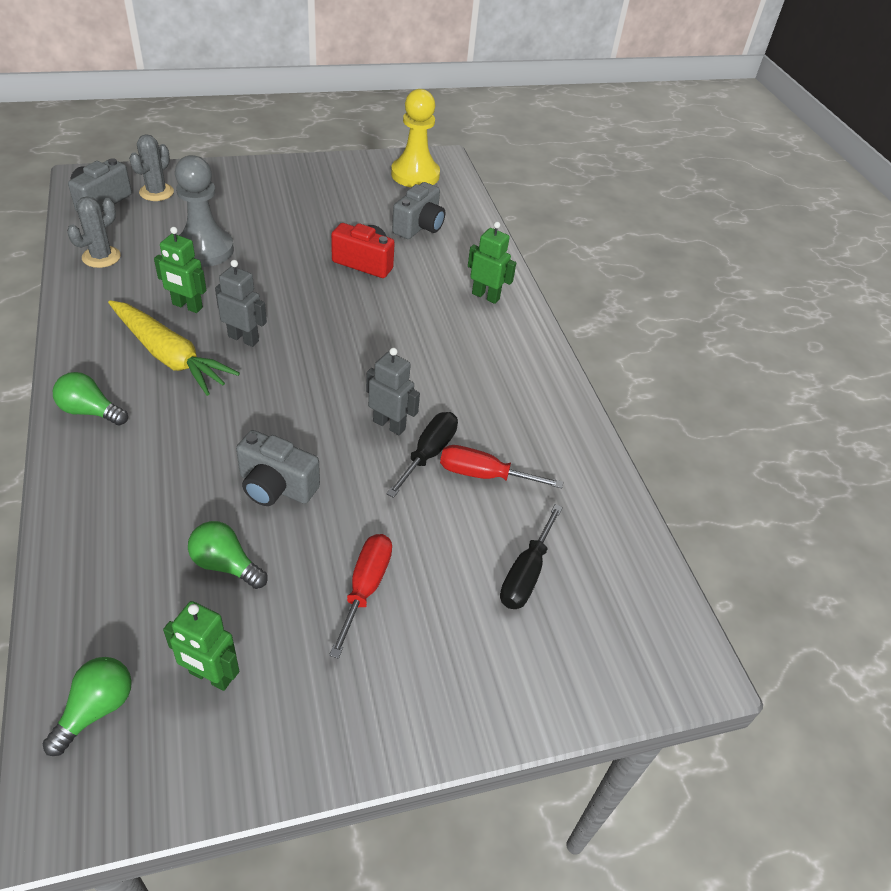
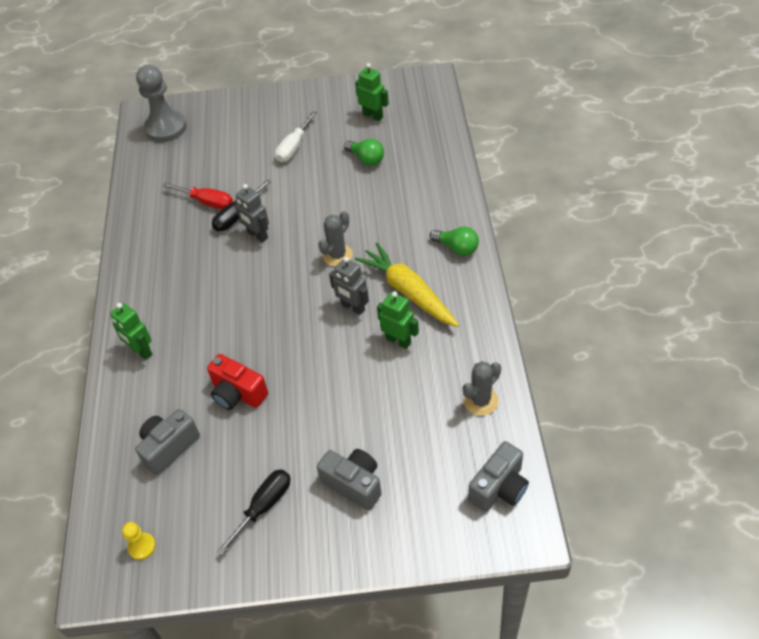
camera: 160 degrees left, 5 degrees up
green light bulb [43,657,132,756] -> none
grey cactus [129,134,174,201] -> grey cactus moved to [318,211,353,267]
grey pawn [175,155,234,267] -> grey pawn moved to [136,65,187,142]
grey camera [236,430,320,506] -> grey camera moved to [317,449,382,511]
red screwdriver [329,534,392,659] -> white screwdriver [275,111,317,162]
yellow pawn [391,89,440,187] -> yellow pawn [122,522,156,560], size x0.46
black screwdriver [500,504,563,609] -> black screwdriver moved to [217,469,290,555]

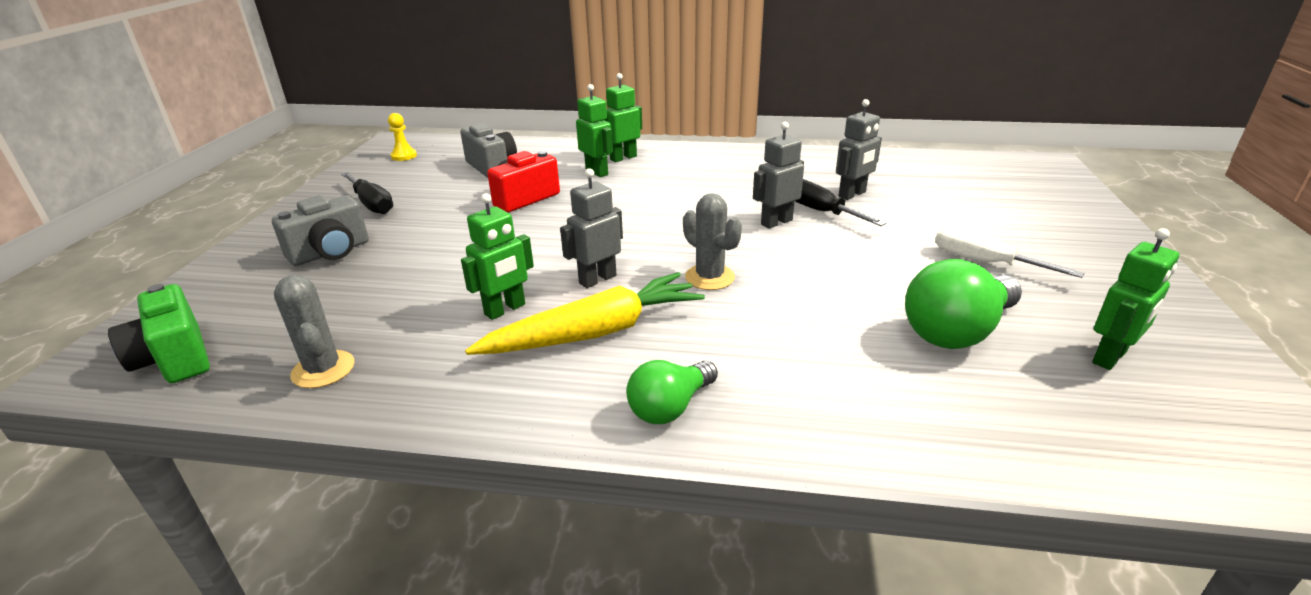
camera: 100 degrees right, 20 degrees down
grey pawn [136,65,187,142] -> none
red screwdriver [162,183,233,210] -> grey robot [836,99,882,200]
green light bulb [344,139,384,166] -> green light bulb [905,259,1022,349], size x1.59
grey camera [468,441,529,512] -> green camera [108,284,210,383]
none -> green robot [576,84,613,177]

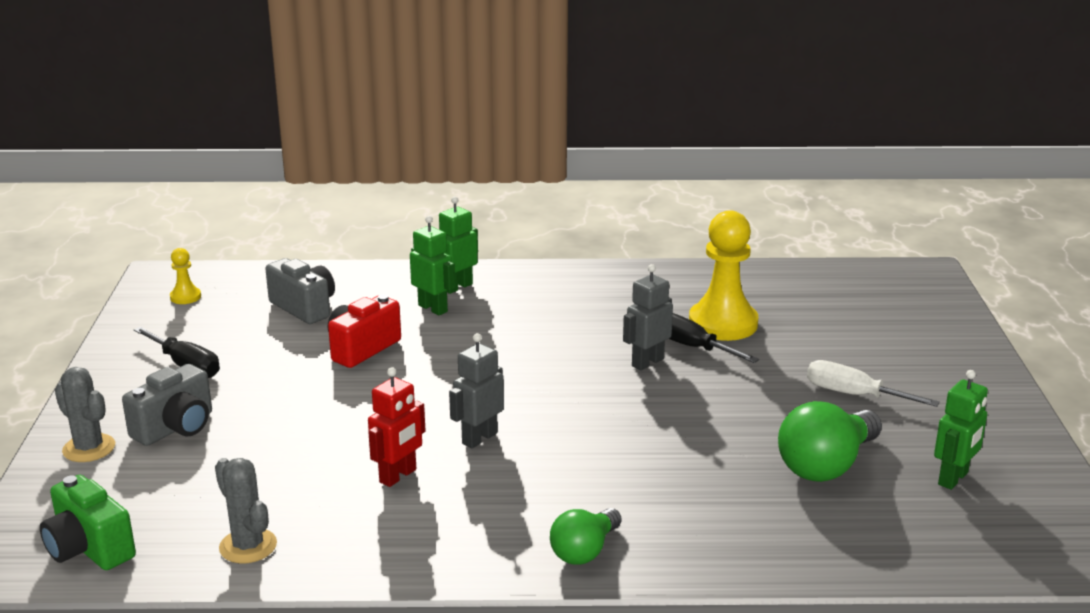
camera: 10 degrees left, 5 degrees down
green robot [461,193,534,320] -> red robot [368,367,425,487]
yellow carrot [465,272,705,355] -> none
grey cactus [683,193,742,290] -> grey cactus moved to [55,367,115,462]
grey robot [836,99,882,200] -> yellow pawn [689,210,758,341]

